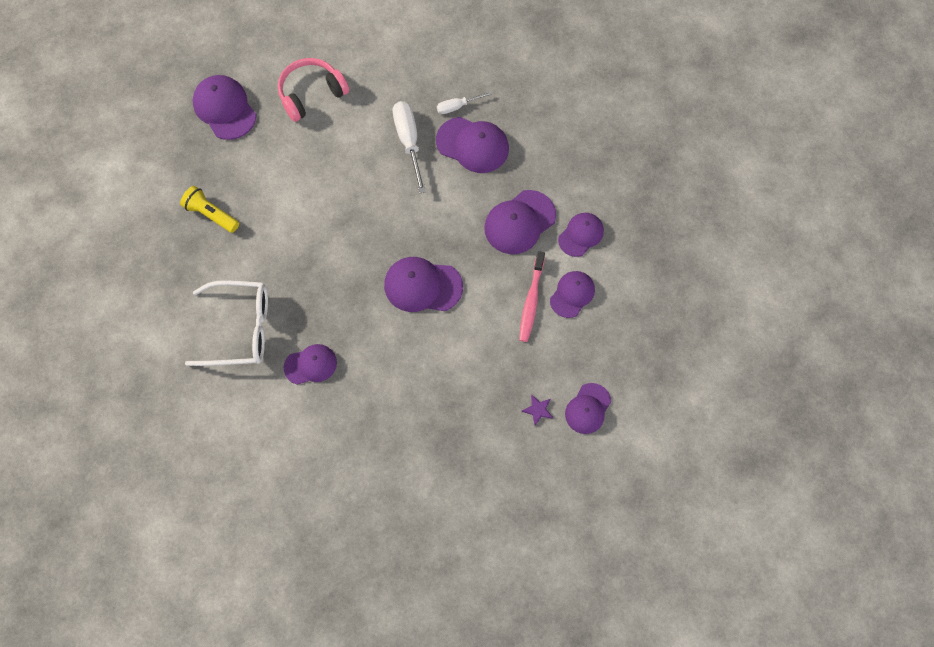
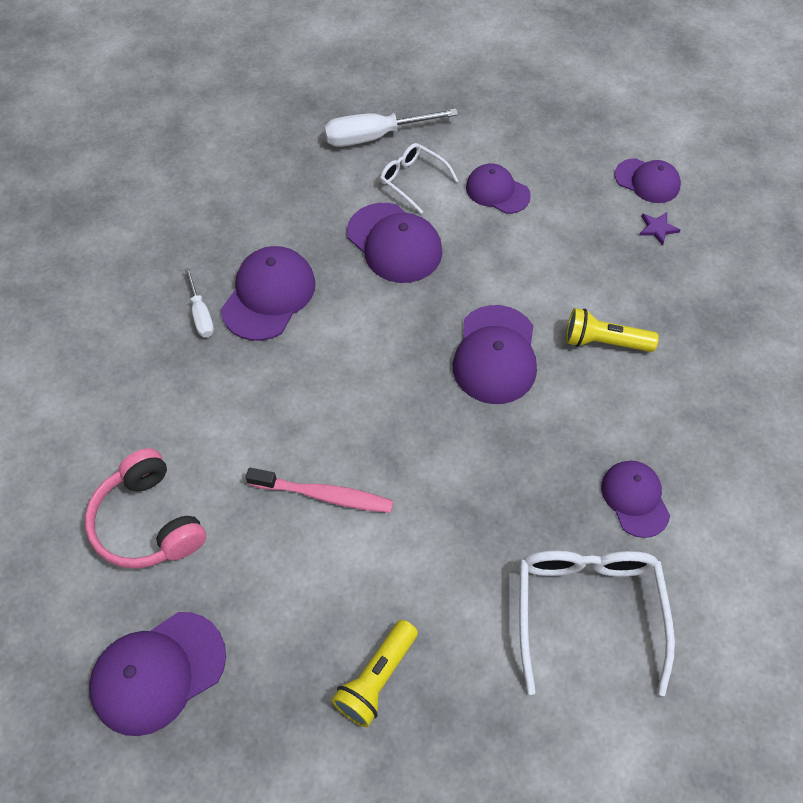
camera: 90 degrees left, 10 degrees down
white screwdriver [393,101,426,193] -> white screwdriver moved to [324,109,458,147]
pink toothbrush [519,251,545,342] -> pink toothbrush moved to [246,468,393,513]
purple cap [558,213,604,257] -> white glasses [380,143,458,214]
none -> yellow flashlight [566,308,659,352]

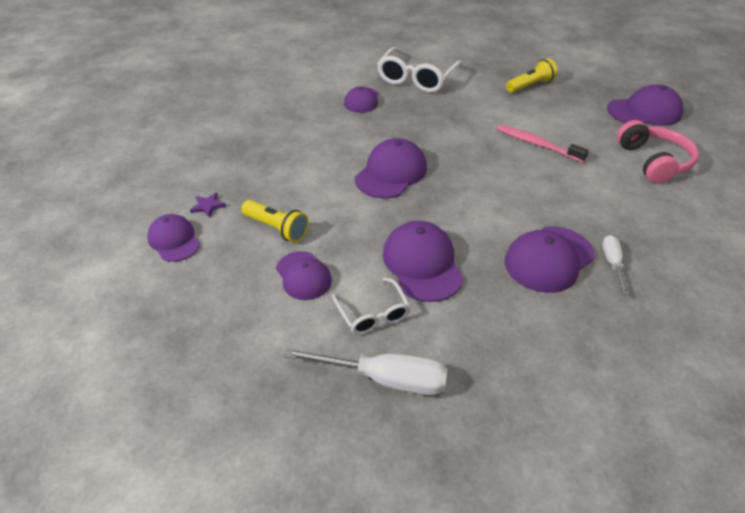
camera: 155 degrees left, 15 degrees down
yellow flashlight [566,308,659,352] -> yellow flashlight moved to [241,200,309,242]

